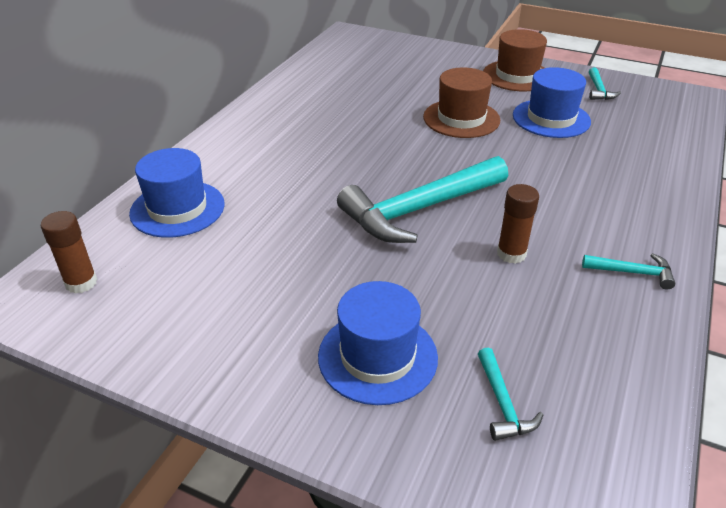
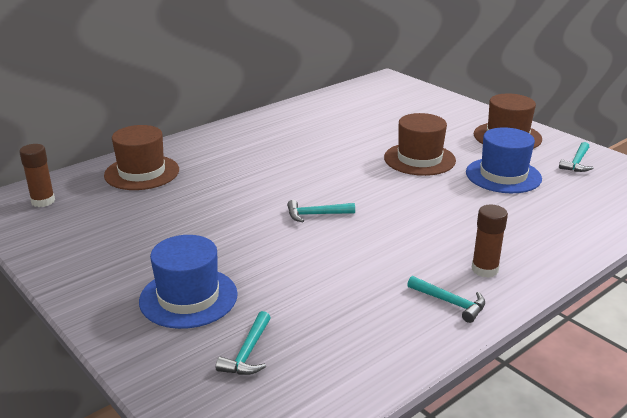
camera: 25 degrees right, 10 degrees down
blue hat [129,148,225,238] -> brown hat [104,125,179,190]
turquoise hammer [337,156,508,243] -> turquoise hammer [287,200,355,222], size x0.43
brown glue stick [497,184,539,264] -> brown glue stick moved to [472,205,508,278]

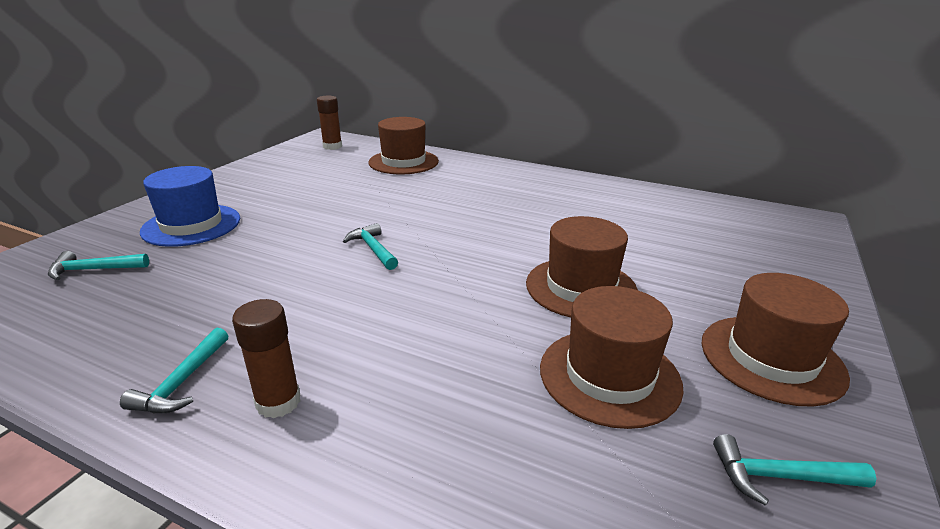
camera: 65 degrees right, 0 degrees up
blue hat [466,127,542,193] -> brown hat [540,286,683,429]

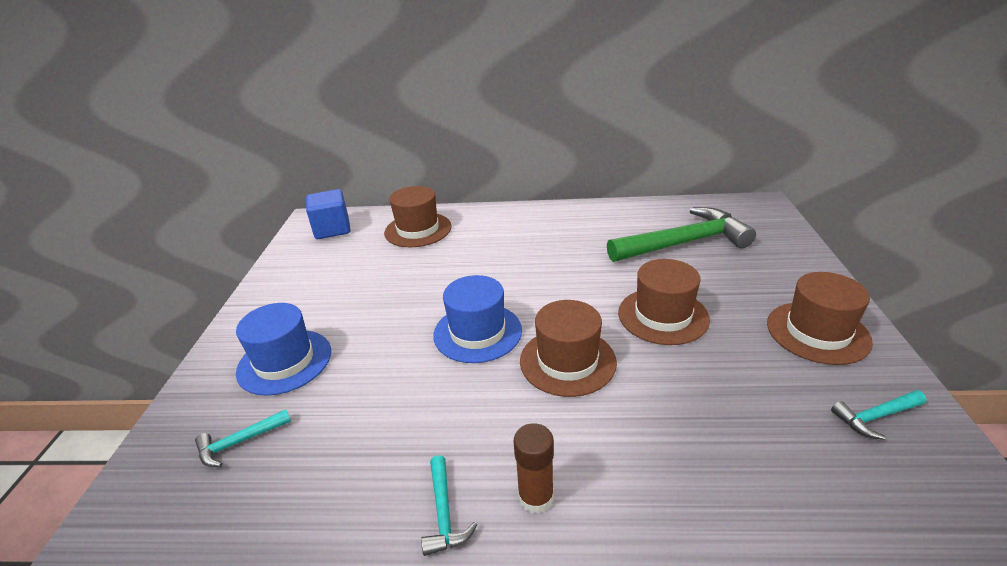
camera: 20 degrees left, 5 degrees up
brown glue stick [317,96,342,150] -> blue cube [306,189,351,239]
turquoise hammer [343,223,398,270] -> blue hat [433,275,522,363]
brown hat [540,286,683,429] -> brown hat moved to [520,300,617,397]
none -> green hammer [607,207,756,262]

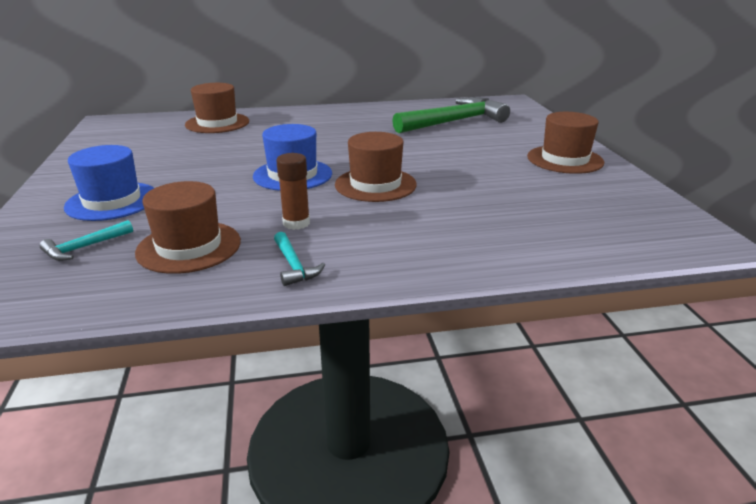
camera: 15 degrees left, 5 degrees down
blue cube [306,189,351,239] -> none
brown glue stick [514,423,554,514] -> brown glue stick moved to [276,153,310,230]
brown hat [618,259,710,345] -> brown hat moved to [135,181,241,274]
turquoise hammer [831,390,926,440] -> none

